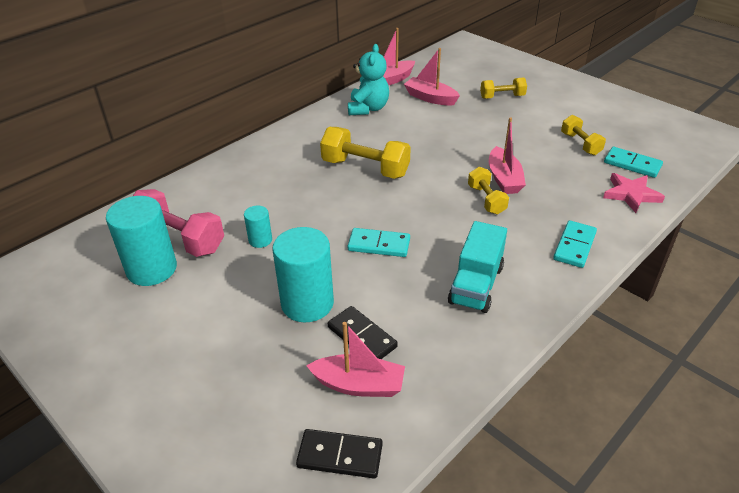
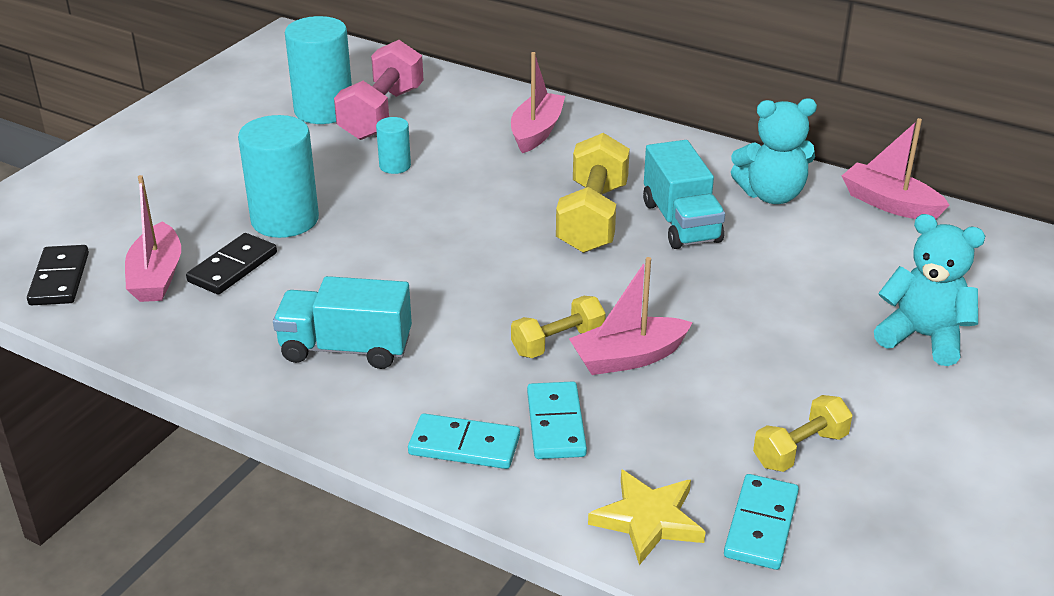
camera: 75 degrees right, 5 degrees down
turquoise domino [348,228,410,257] -> turquoise domino moved to [527,381,587,459]
pink boat [404,48,460,106] -> pink boat moved to [511,52,565,153]
yellow dumbbell [480,77,527,99] -> turquoise teddy bear [874,214,985,366]
pink star [603,173,665,213] -> yellow star [588,469,705,565]
none -> turquoise truck [643,140,725,249]

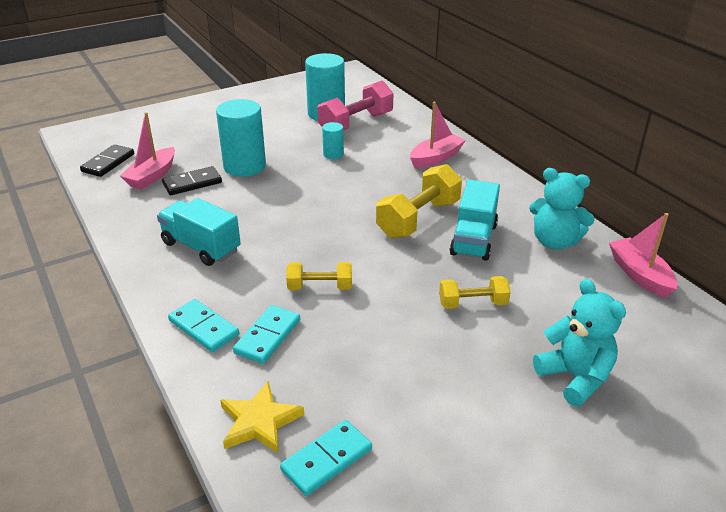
camera: 30 degrees right, 0 degrees up
pink boat [569,257,693,375] -> none
yellow dumbbell [753,395,853,472] -> yellow dumbbell moved to [439,276,511,309]

